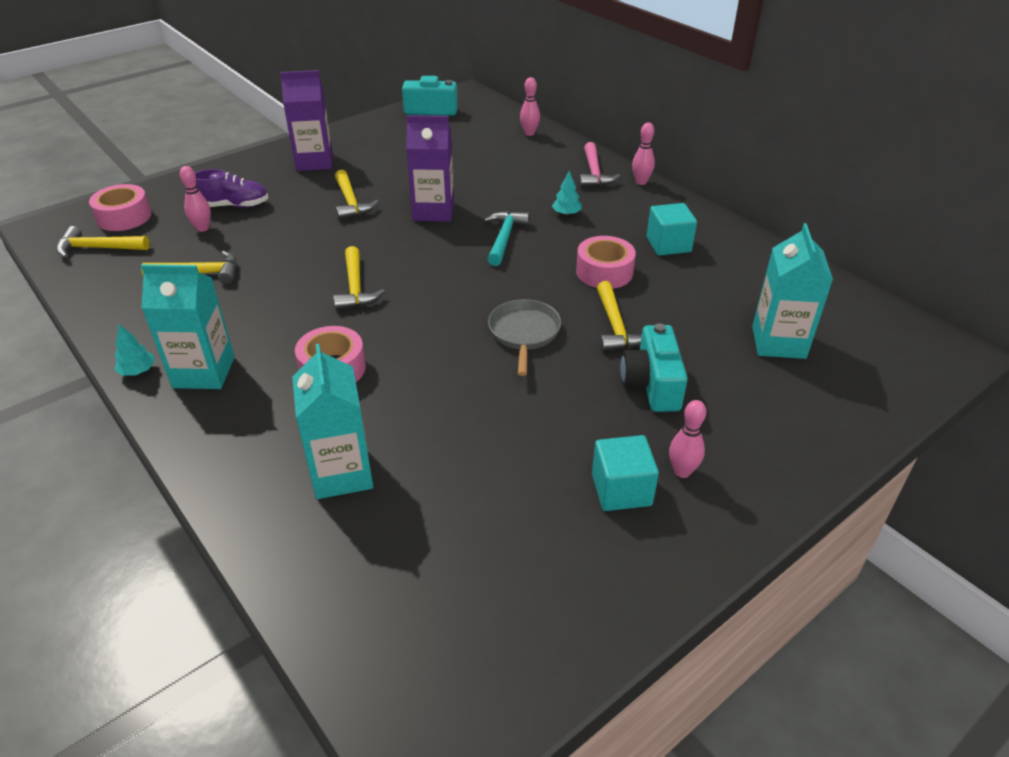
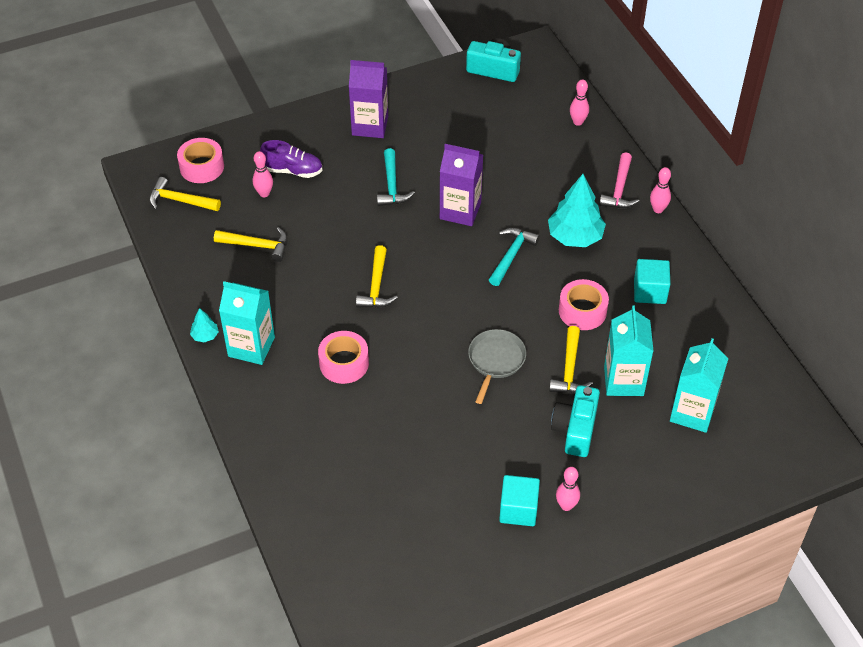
camera: 15 degrees right, 10 degrees up
turquoise carton [292,344,373,499] -> turquoise carton moved to [604,306,653,396]
yellow hammer [335,170,379,220] -> turquoise hammer [377,148,415,206]
turquoise tree [552,171,582,216] -> turquoise tree [548,174,606,247], size x2.13

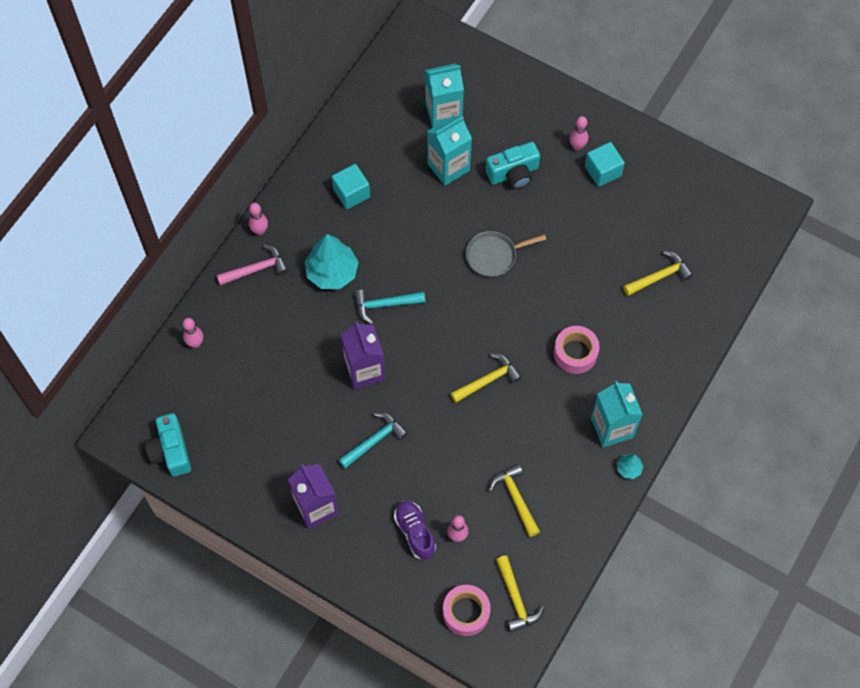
camera: 125 degrees left, 15 degrees up
yellow hammer [549,326,593,393] -> yellow hammer moved to [623,251,693,296]
pink tape [559,279,609,330] -> none

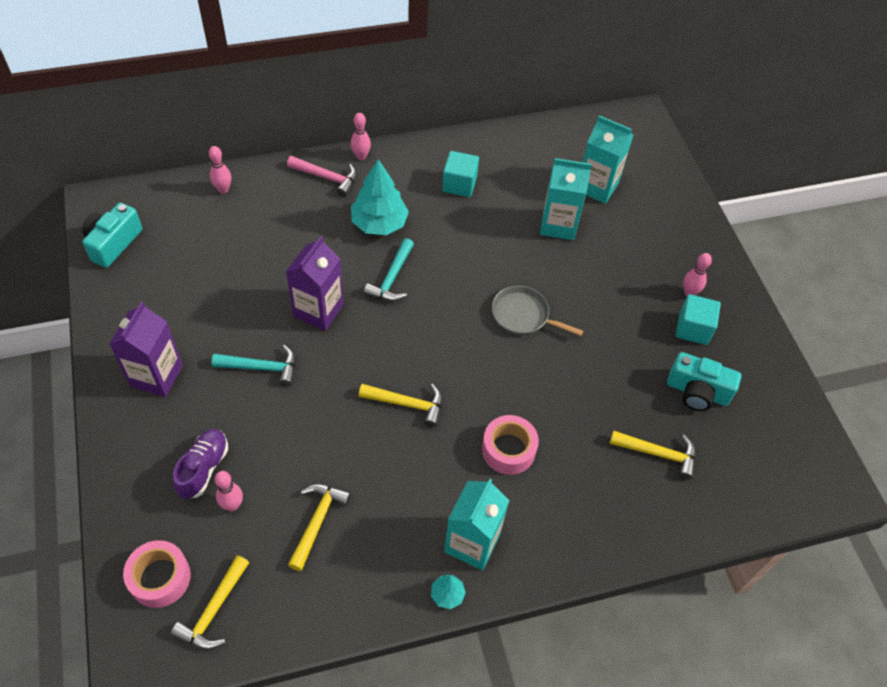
camera: 40 degrees right, 10 degrees down
turquoise hammer [354,290,425,324] -> turquoise hammer turned 105 degrees counterclockwise [364,238,414,301]
turquoise camera [486,142,540,189] -> turquoise camera moved to [667,352,741,411]

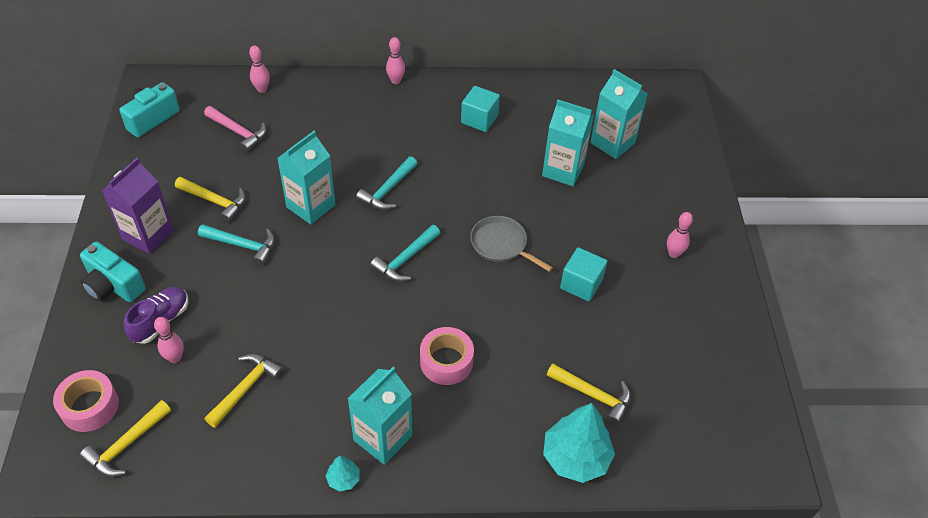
camera: 15 degrees right, 5 degrees down
purple carton [286,236,344,331] -> turquoise carton [277,131,336,225]
pink hammer [287,156,357,197] -> pink hammer moved to [204,106,266,152]
turquoise tree [351,159,409,235] -> turquoise tree moved to [543,403,615,483]
yellow hammer [359,384,442,427] -> yellow hammer moved to [175,177,246,222]
turquoise camera [667,352,741,411] -> turquoise camera moved to [80,242,146,302]
turquoise cube [676,294,721,345] -> turquoise cube moved to [560,247,607,301]
none -> turquoise hammer [370,225,440,282]

